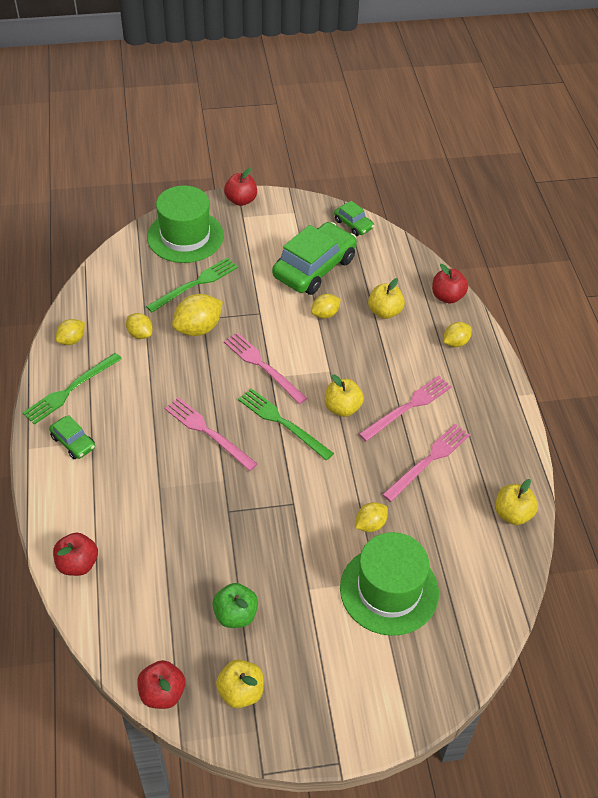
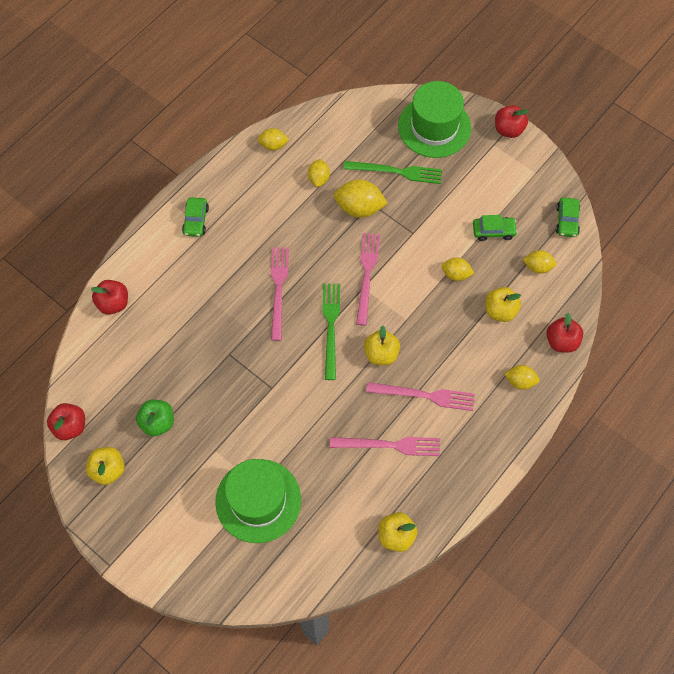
camera: 50 degrees right, 15 degrees up
green fork [23,353,122,425] -> none
green car [272,222,357,295] -> green car [473,215,518,241], size x0.48
yellow lemon [356,502,388,532] -> yellow lemon moved to [523,250,556,274]

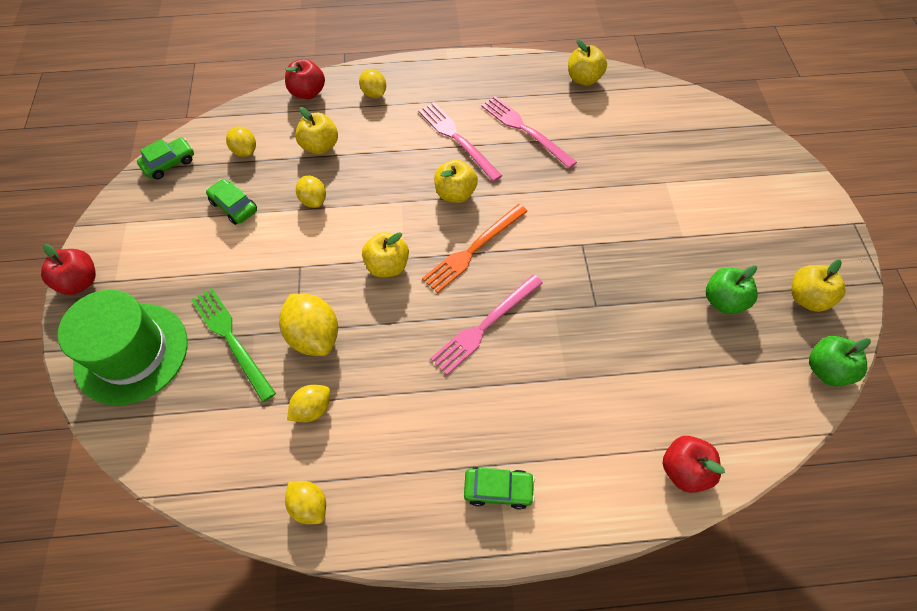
camera: 135 degrees left, 5 degrees down
red apple [47,403,85,440] -> green apple [809,336,871,386]
green car [182,197,209,237] -> green car turned 45 degrees clockwise [464,467,535,510]
green hat [215,459,301,543] -> none
green fork [323,284,340,380] -> orange fork [422,204,528,293]
pink fork [356,233,380,326] -> yellow apple [362,232,409,277]

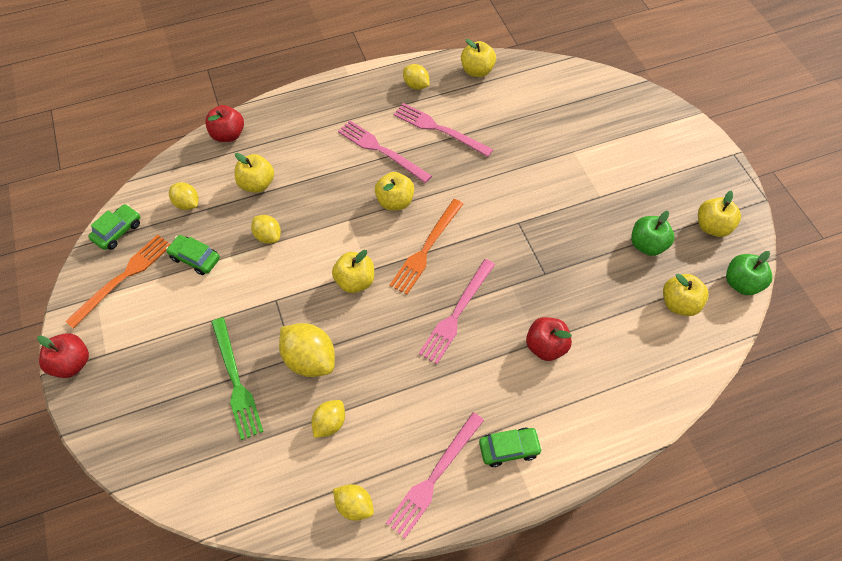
camera: 15 degrees left, 0 degrees up
green hat [57,290,188,405] -> none
green fork [191,288,276,402] -> green fork turned 150 degrees counterclockwise [211,317,264,440]
yellow lemon [359,69,386,98] -> yellow lemon moved to [403,64,430,90]
red apple [663,436,725,493] -> red apple moved to [526,317,572,361]
none -> orange fork [65,234,170,329]
none -> pink fork [386,412,484,538]
none -> yellow apple [663,274,709,316]

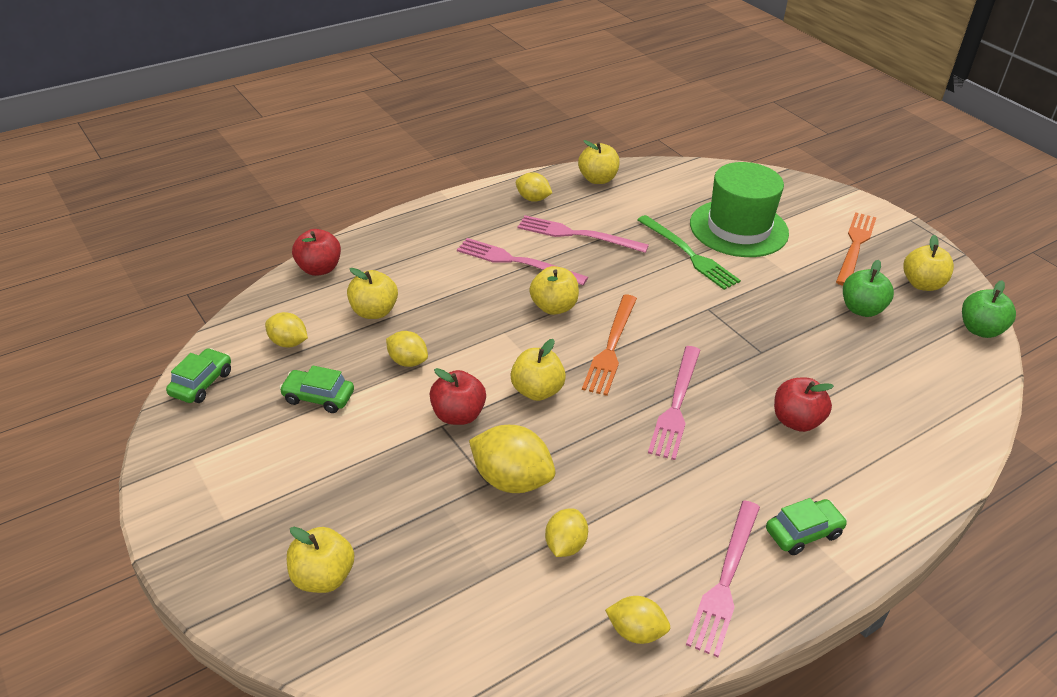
camera: 15 degrees left, 20 degrees down
red apple [37,333,89,378] -> red apple moved to [430,368,486,425]
orange fork [65,234,170,329] -> orange fork moved to [836,212,876,286]
green fork [211,317,264,440] -> green fork moved to [637,215,741,290]
yellow apple [663,274,709,316] -> yellow apple moved to [287,527,354,593]
none -> green hat [690,162,789,257]

